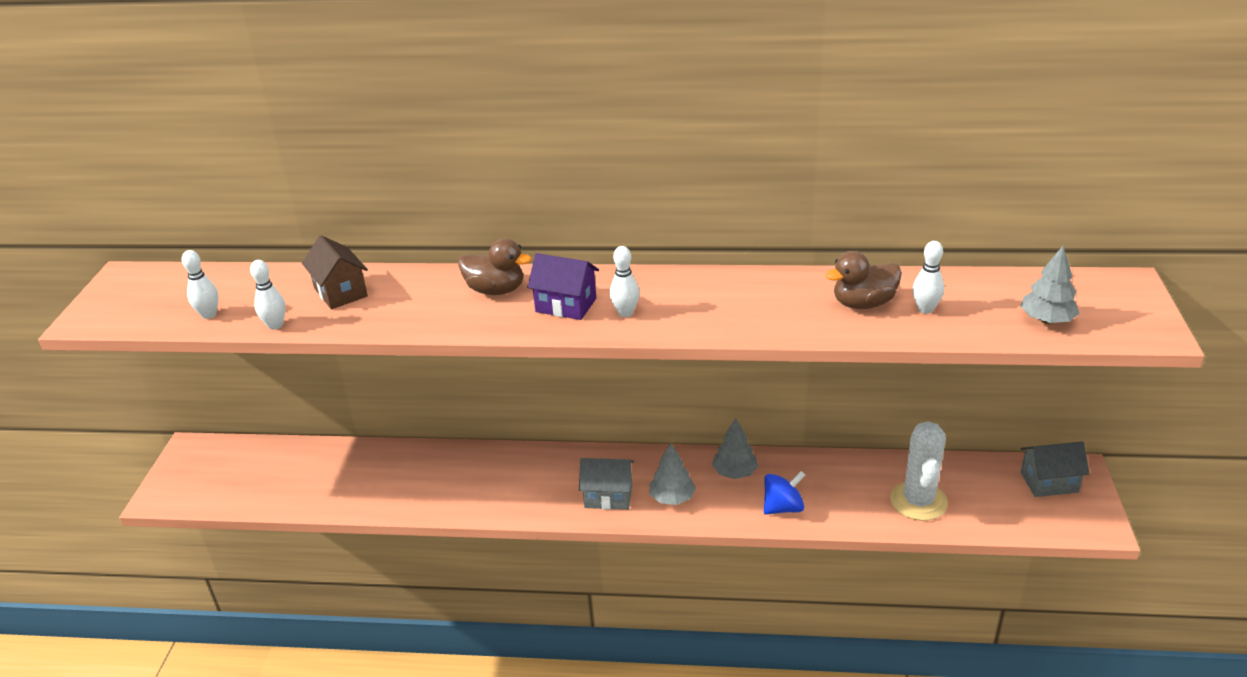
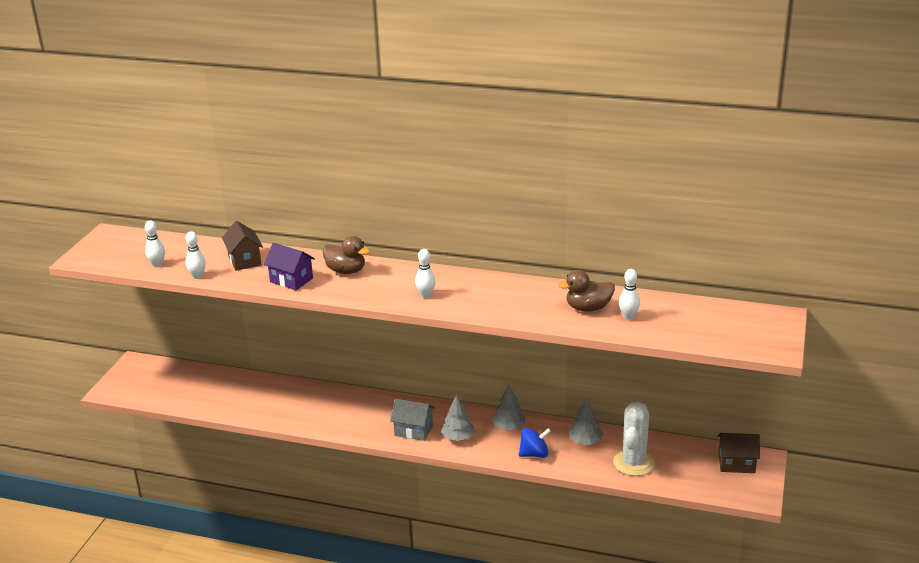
camera: 10 degrees right, 5 degrees down
purple house [527,253,599,320] -> purple house moved to [264,243,315,290]
grey tree [1020,246,1080,324] -> grey tree moved to [569,398,603,445]
grey house [1021,442,1089,497] -> brown house [718,433,760,473]

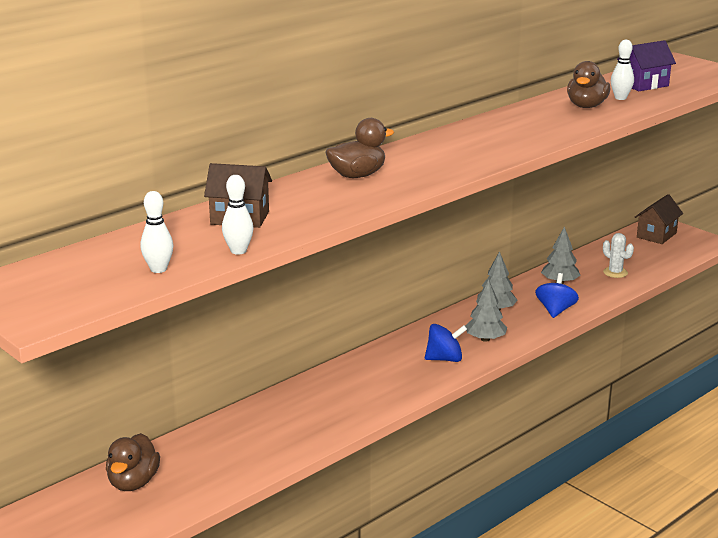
camera: 60 degrees left, 5 degrees down
purple house [264,243,315,290] -> purple house moved to [617,40,676,91]
grey house [390,399,435,441] -> blue spinning top [425,324,467,362]
white bowling pin [415,249,436,298] -> none
white cactus [613,402,655,476] -> white cactus [603,233,634,278], size x0.54
none -> brown duck [106,433,160,491]

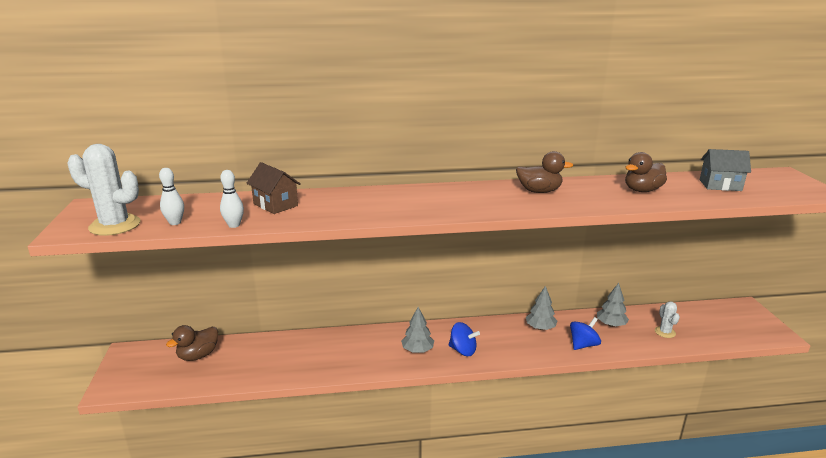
camera: 35 degrees right, 0 degrees up
brown duck [325,118,394,178] -> brown duck moved to [516,151,573,193]
grey tree [465,279,507,342] -> grey tree moved to [401,307,434,353]
white bowling pin [611,40,634,100] -> none
purple house [617,40,676,91] -> grey house [700,149,751,191]
brown house [635,194,683,244] -> none
none -> white cactus [67,144,141,236]

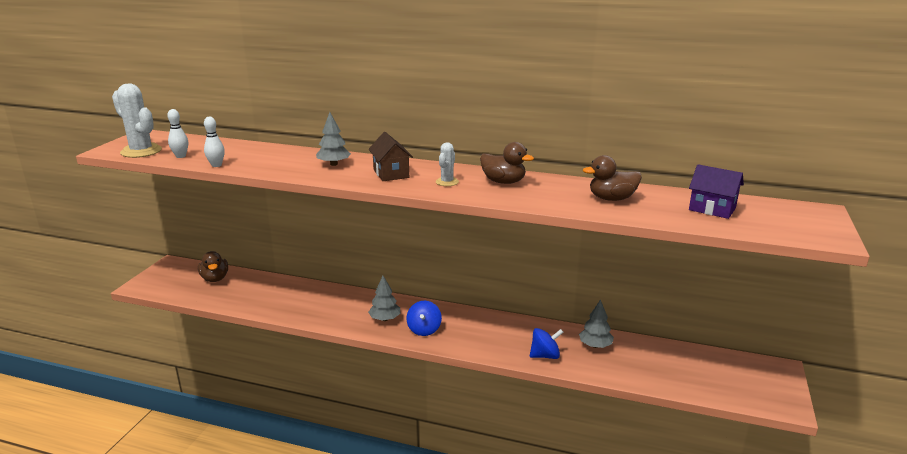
camera: 25 degrees right, 0 degrees up
brown duck [166,325,218,361] -> brown duck turned 90 degrees counterclockwise [198,251,228,282]
brown house [246,162,301,214] -> brown house moved to [368,132,413,181]
blue spinning top [449,322,480,356] -> blue spinning top turned 45 degrees clockwise [407,301,442,336]
grey tree [526,286,557,330] -> grey tree moved to [316,112,351,166]
white cactus [655,301,680,338] -> white cactus moved to [436,142,459,186]
grey house [700,149,751,191] -> purple house [689,164,744,219]

